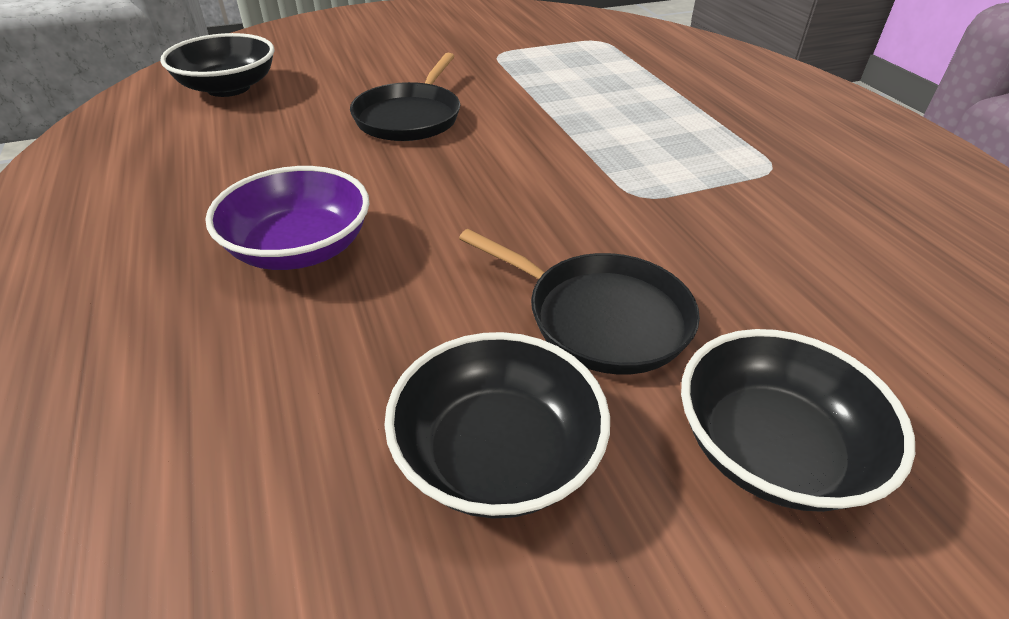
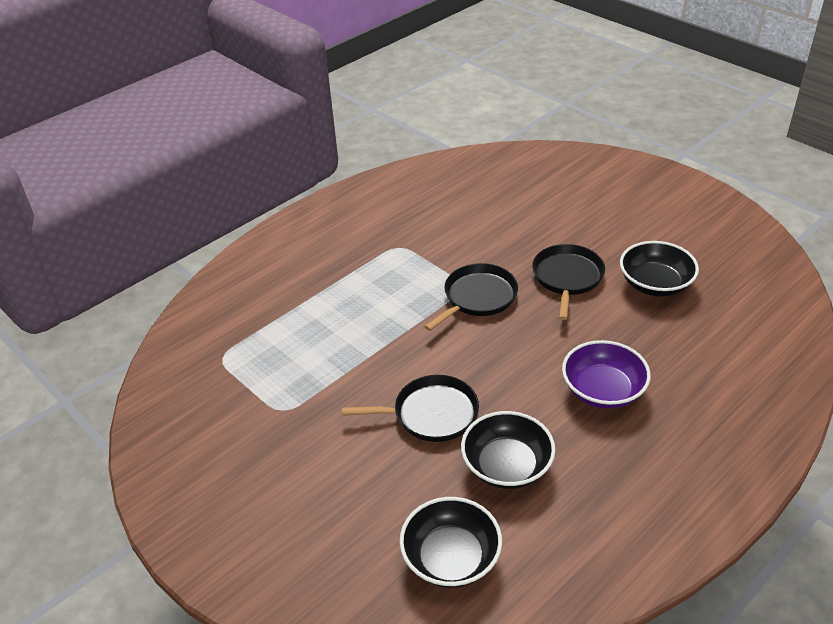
camera: 110 degrees left, 0 degrees up
black bowl [681,329,915,512] -> black bowl moved to [461,411,555,489]
none -> black pan [424,263,518,331]

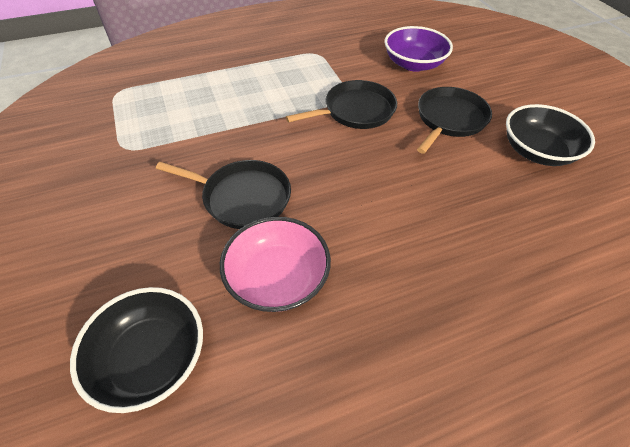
camera: 20 degrees right, 10 degrees up
black bowl [461,411,555,489] -> pink bowl [220,217,331,312]
purple bowl [562,340,651,409] -> purple bowl moved to [384,26,453,72]

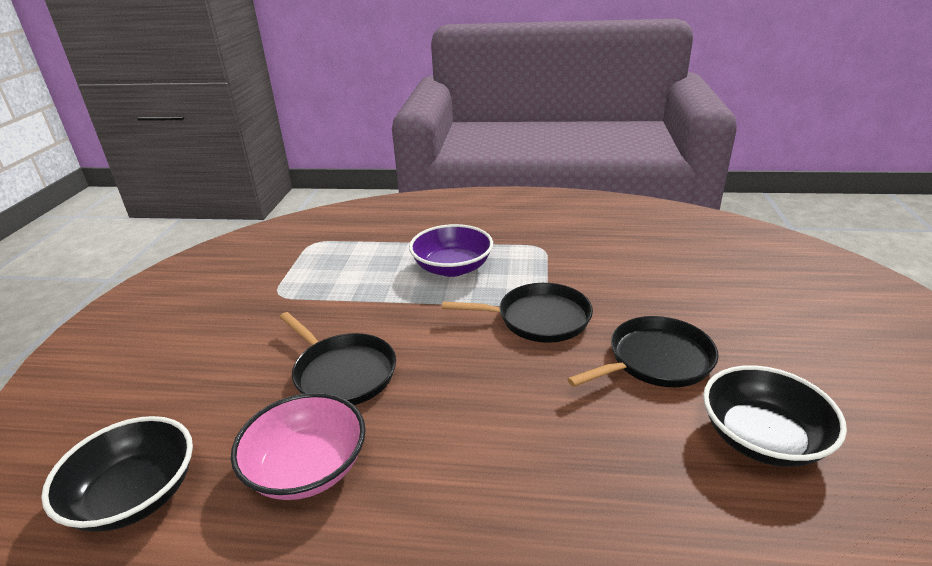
camera: 30 degrees right, 20 degrees down
purple bowl [384,26,453,72] -> purple bowl moved to [409,224,493,277]

